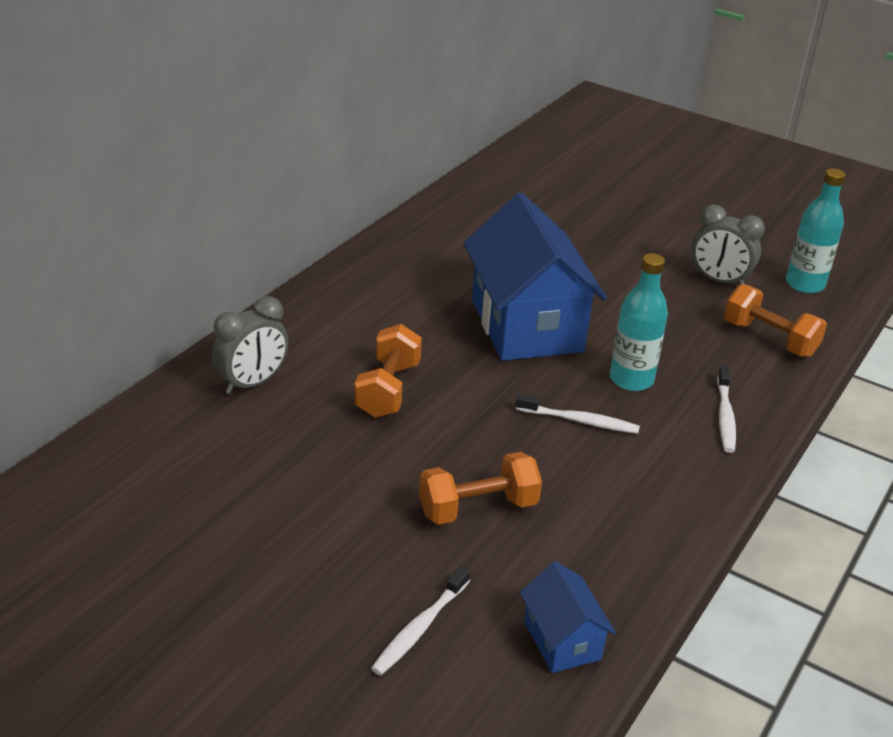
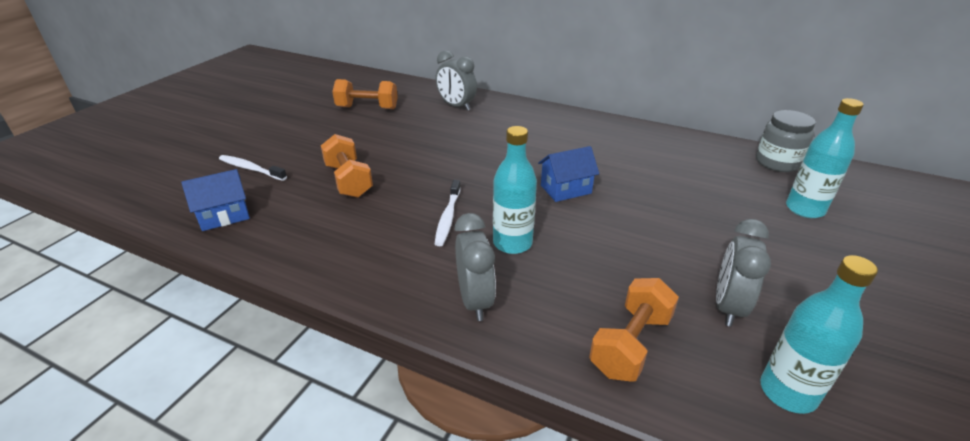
camera: 85 degrees right, 0 degrees up
orange dumbbell [354,324,422,418] -> orange dumbbell moved to [332,79,398,109]
blue house [464,193,607,361] -> blue house [538,146,599,202], size x0.46
white toothbrush [717,366,736,453] -> grey clock [454,213,496,321]
none -> grey jar [756,110,816,172]
none -> turquoise bottle [786,98,864,218]

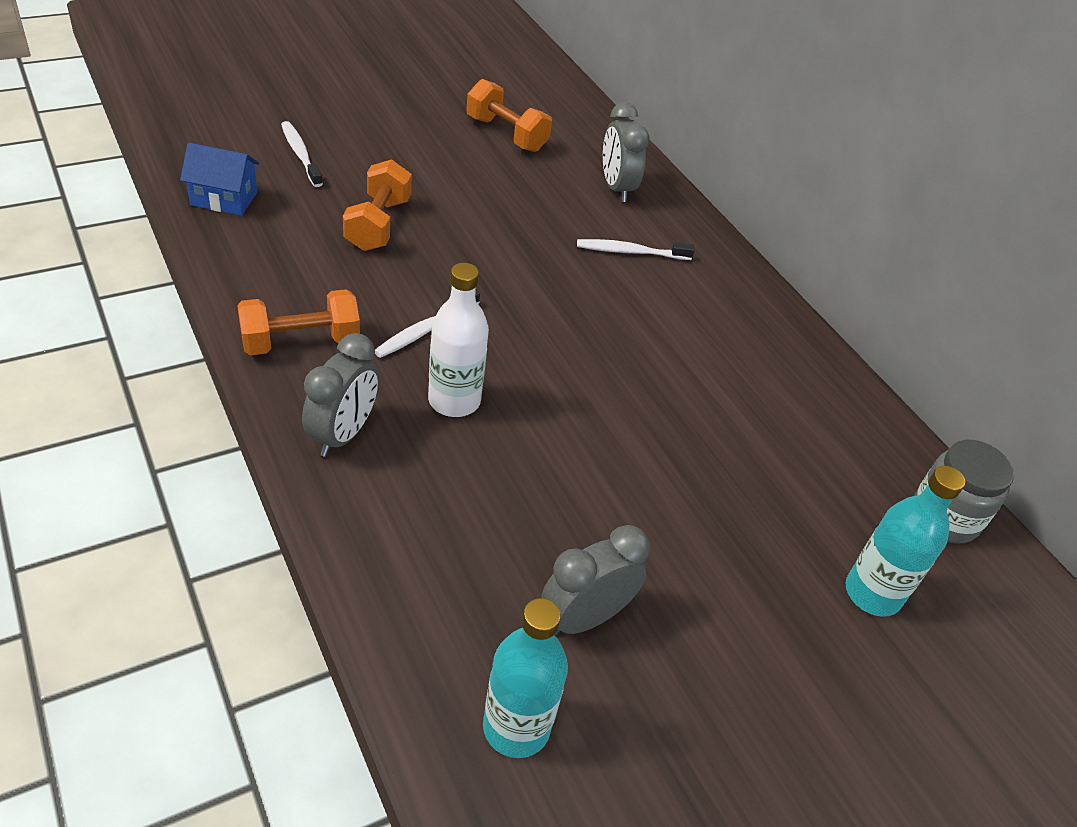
camera: 30 degrees right, 10 degrees up
turquoise bottle [493,126,537,254] -> white bottle [428,263,489,417]
blue house [538,146,599,202] -> none
orange dumbbell [589,278,679,381] -> orange dumbbell moved to [237,289,360,355]
none -> white toothbrush [577,239,695,260]

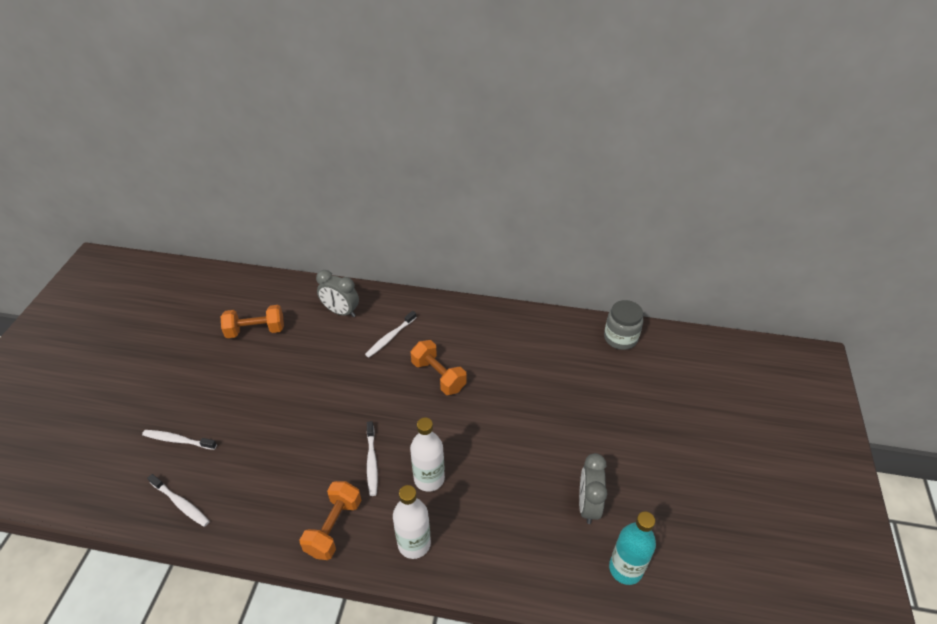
camera: 45 degrees left, 0 degrees up
blue house [180,143,259,216] -> white toothbrush [147,474,210,527]
grey clock [302,333,379,457] -> white bottle [393,485,431,559]
orange dumbbell [343,159,412,251] -> orange dumbbell moved to [411,340,467,395]
turquoise bottle [846,466,965,617] -> none

